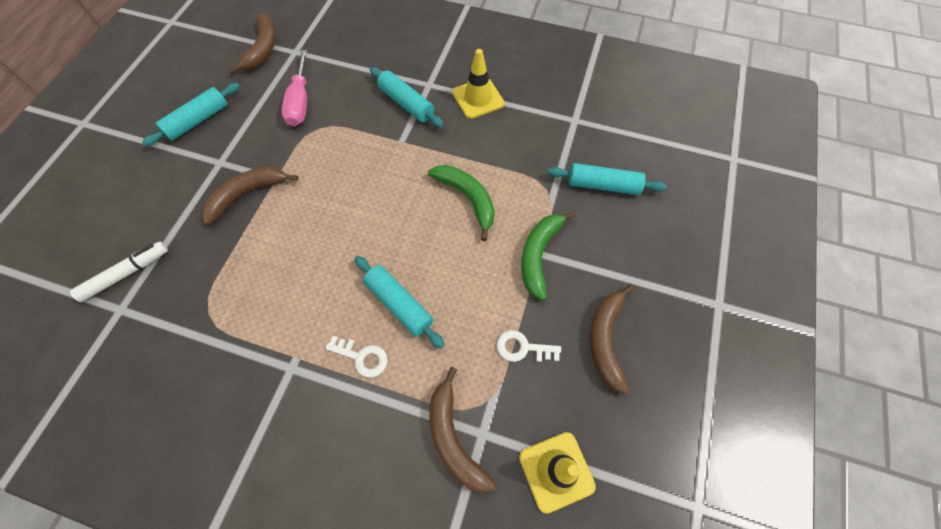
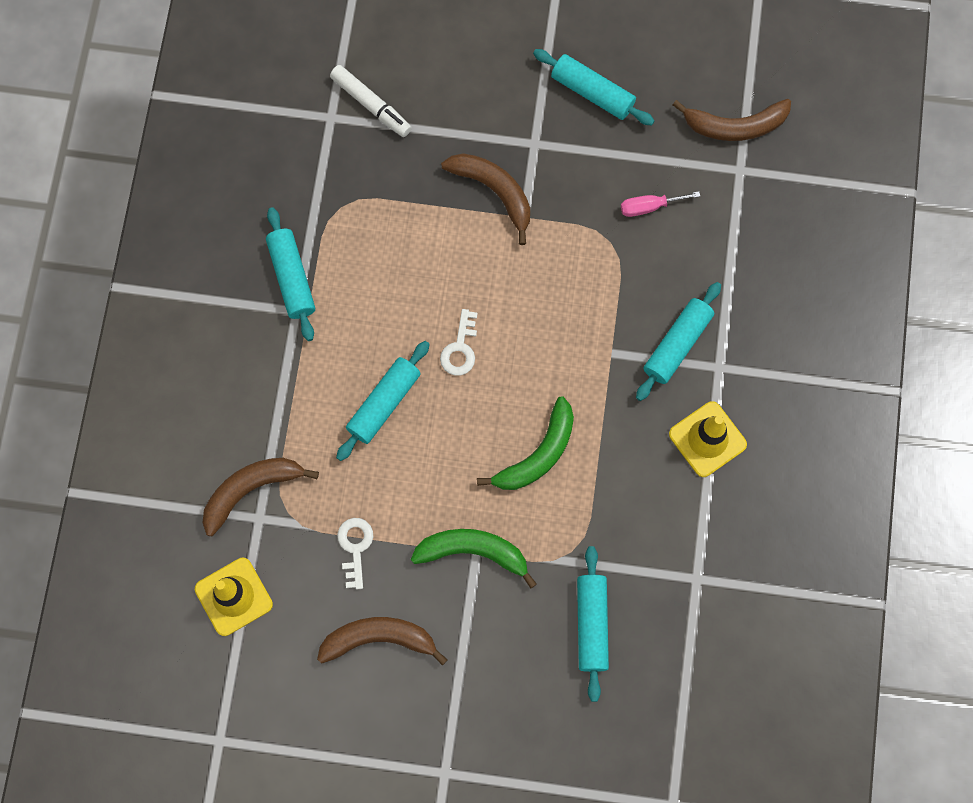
camera: 80 degrees right, 10 degrees up
pink screwdriver [281,50,307,126] -> pink screwdriver [621,191,700,217], size x0.61
white key [325,336,388,378] -> white key moved to [440,309,478,376]
none -> turquoise rolling pin [266,207,315,341]

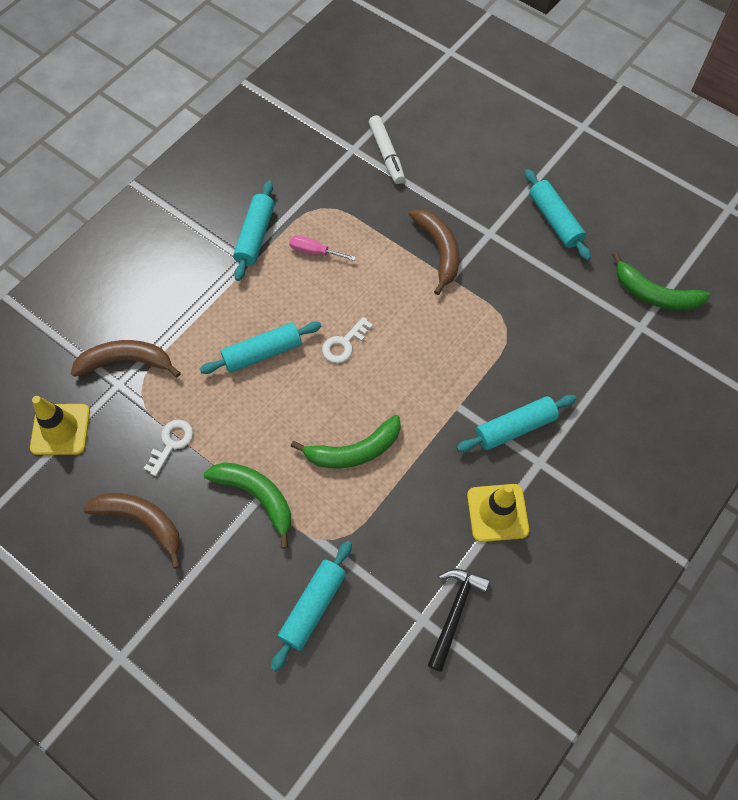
camera: 30 degrees right, 10 degrees down
pink screwdriver [621,191,700,217] -> pink screwdriver moved to [289,235,356,261]
brown banana [673,99,791,141] -> green banana [612,252,711,311]
none -> black hammer [428,569,490,672]

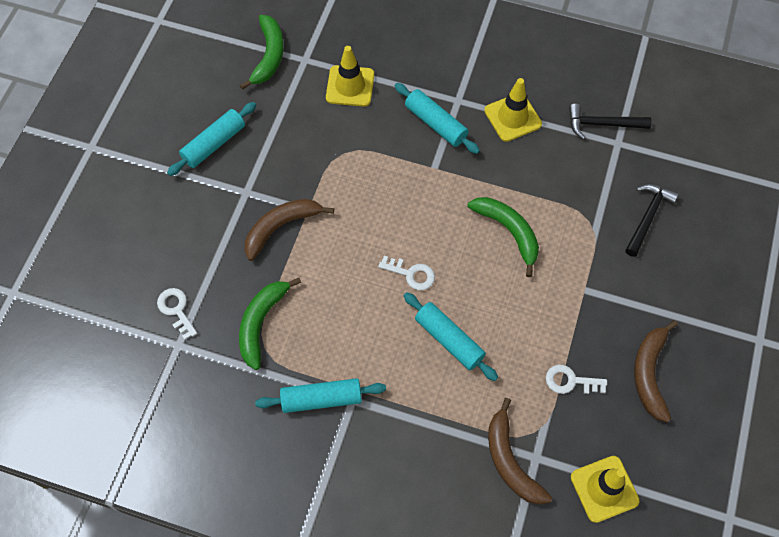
camera: 110 degrees left, 0 degrees up
green banana [204,462,291,549] -> green banana moved to [239,278,301,370]
turquoise rolling pin [271,541,352,672] -> black hammer [625,184,679,257]
pink screwdriver [289,235,356,261] -> none
white marker [369,115,405,184] -> white key [157,288,197,340]
none -> yellow traffic cone [326,46,374,107]

